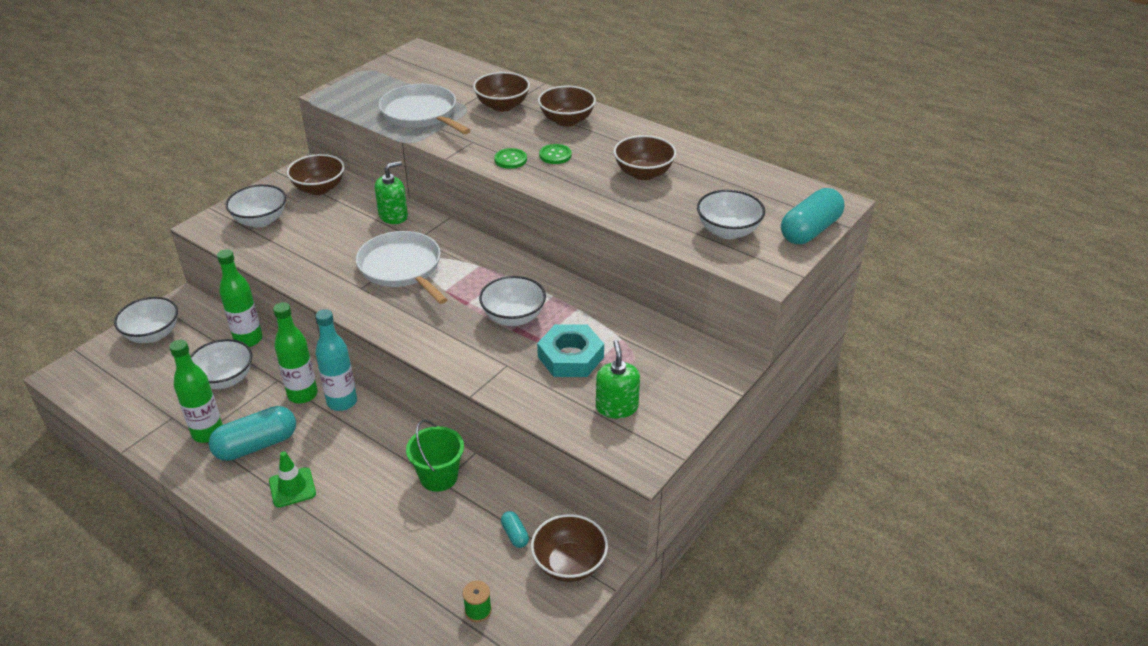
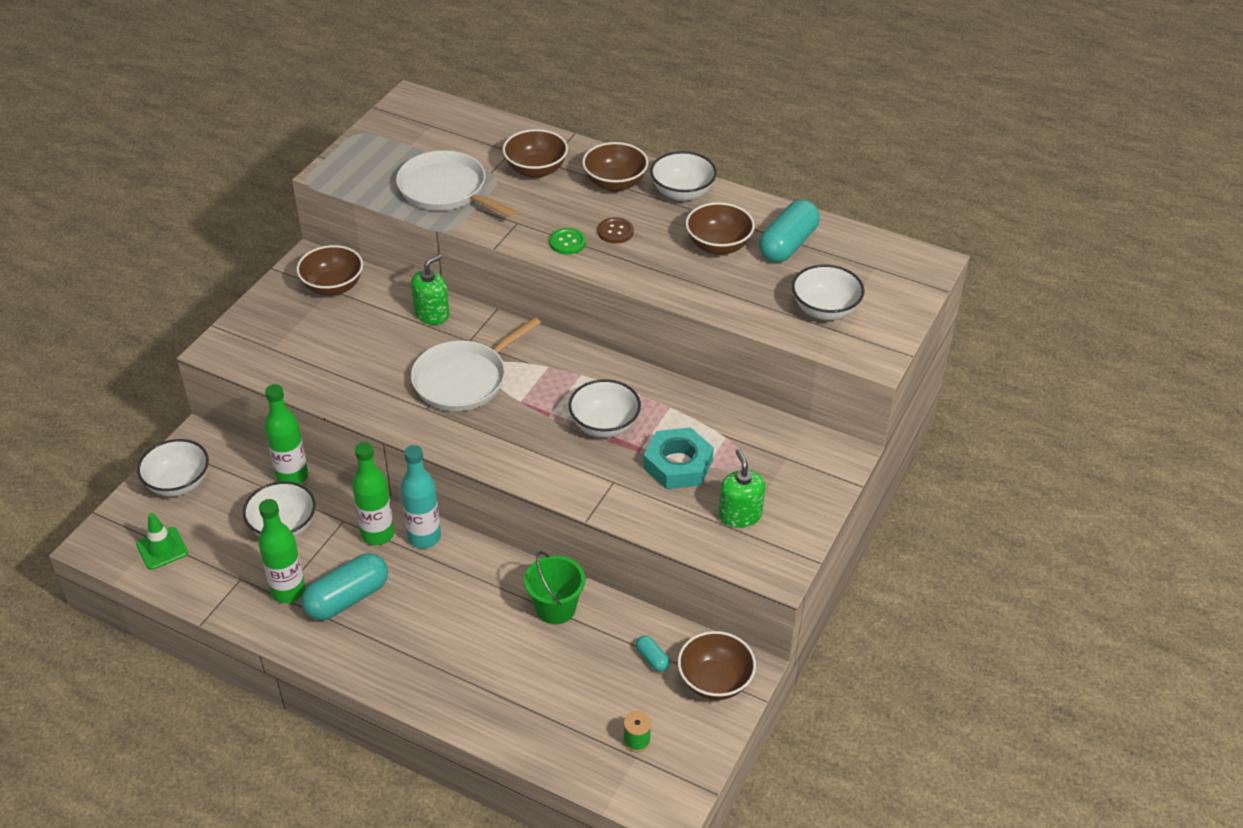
camera: 10 degrees left, 5 degrees up
white bowl [225,184,286,228] -> white bowl moved to [650,151,717,201]
green traffic cone [269,451,316,508] -> green traffic cone moved to [136,513,188,570]
white pan [356,231,448,304] -> white pan turned 90 degrees counterclockwise [411,317,541,411]
green button [539,144,572,164] -> brown button [598,217,634,244]
turquoise capsule [781,188,845,244] -> turquoise capsule moved to [759,200,820,263]

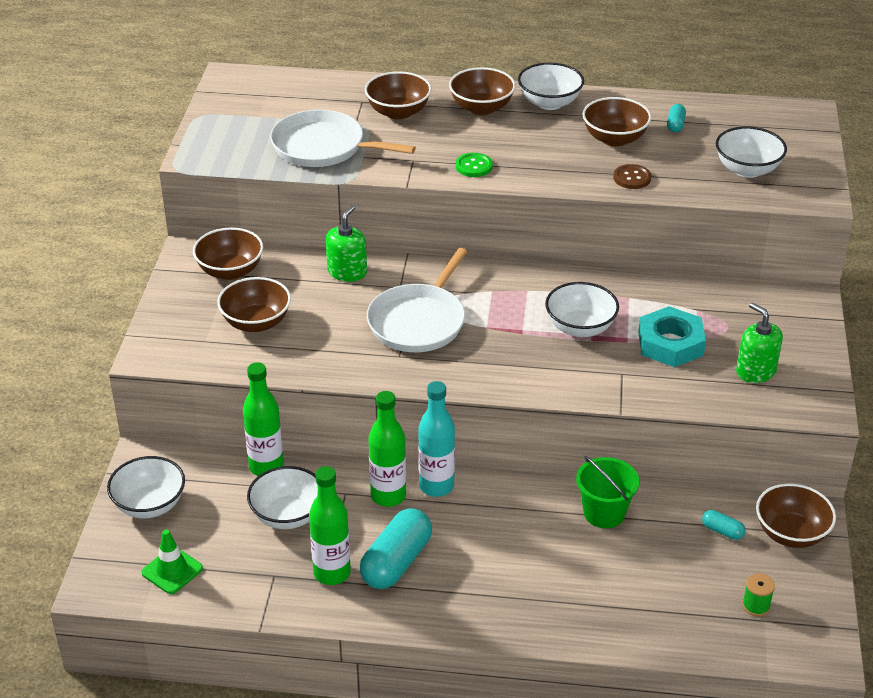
camera: 20 degrees left, 5 degrees down
brown button [598,217,634,244] -> brown button moved to [613,164,651,189]
turquoise capsule [759,200,820,263] -> turquoise capsule [667,104,686,132], size x0.46
none -> brown bowl [217,277,291,332]

